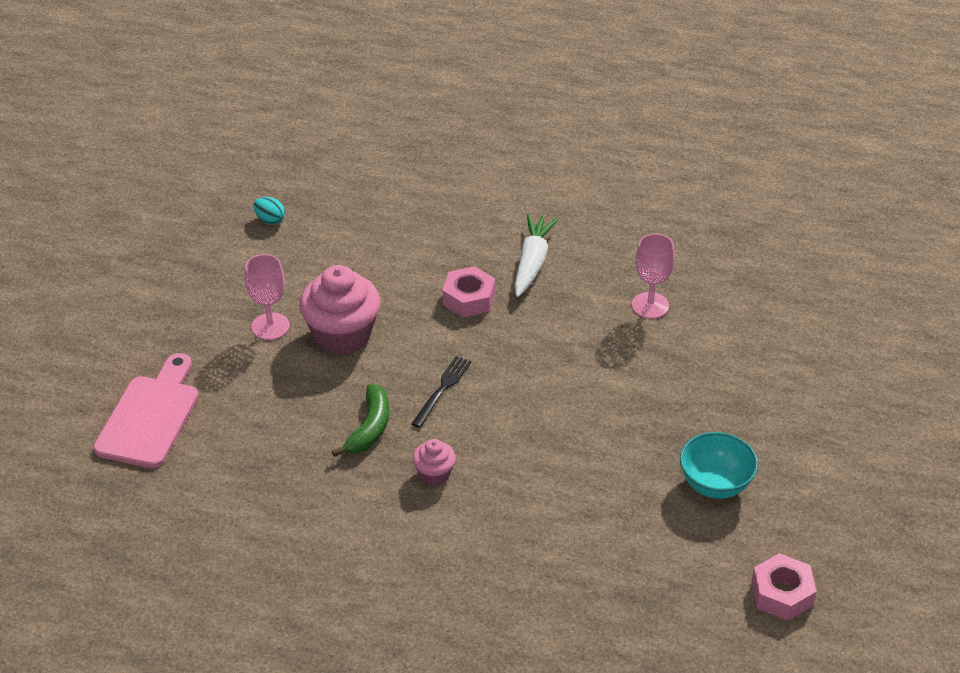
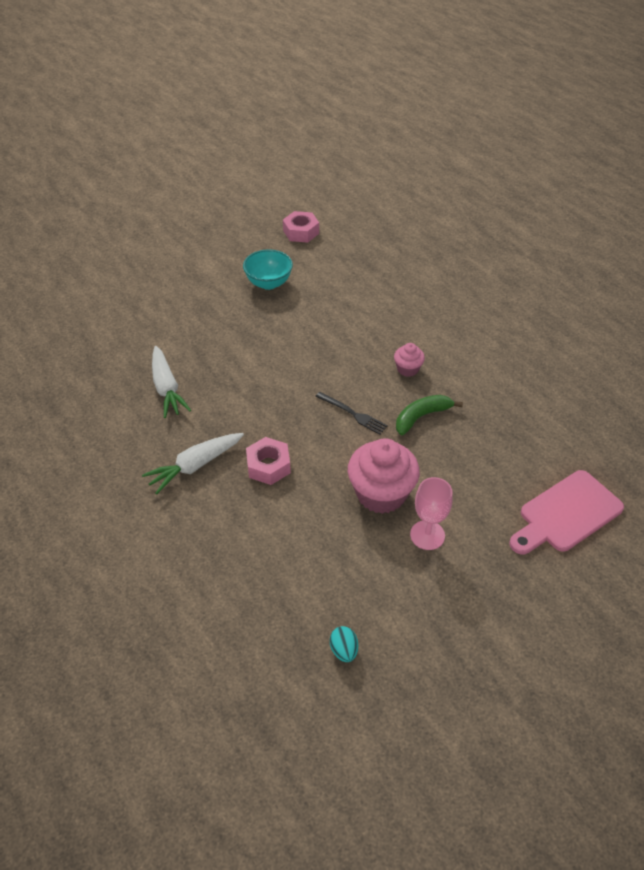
camera: 140 degrees left, 5 degrees up
black fork [411,356,471,428] -> black fork turned 120 degrees counterclockwise [315,392,388,435]
pink goblet [632,233,675,319] -> white carrot [152,346,191,418]

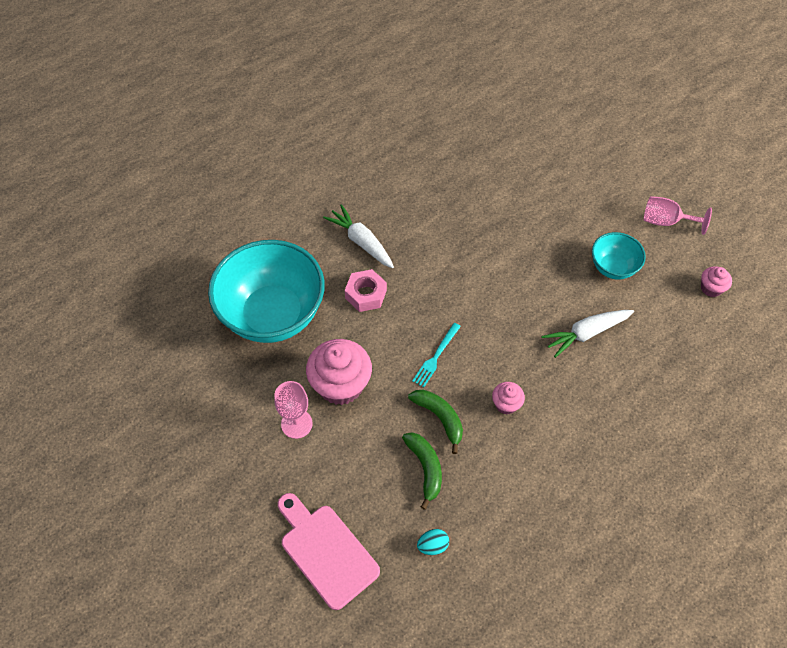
camera: 85 degrees right, 10 degrees up
white carrot [152,346,191,418] -> white carrot moved to [542,310,634,358]
pink nut [283,211,319,243] -> pink cupcake [701,266,732,297]
black fork [315,392,388,435] -> turquoise fork [412,323,461,387]
turquoise egg [330,626,358,662] -> turquoise egg moved to [417,529,449,555]
none -> turquoise bowl [208,240,325,343]
none -> green banana [402,433,442,510]
none -> pink goblet [644,196,712,235]

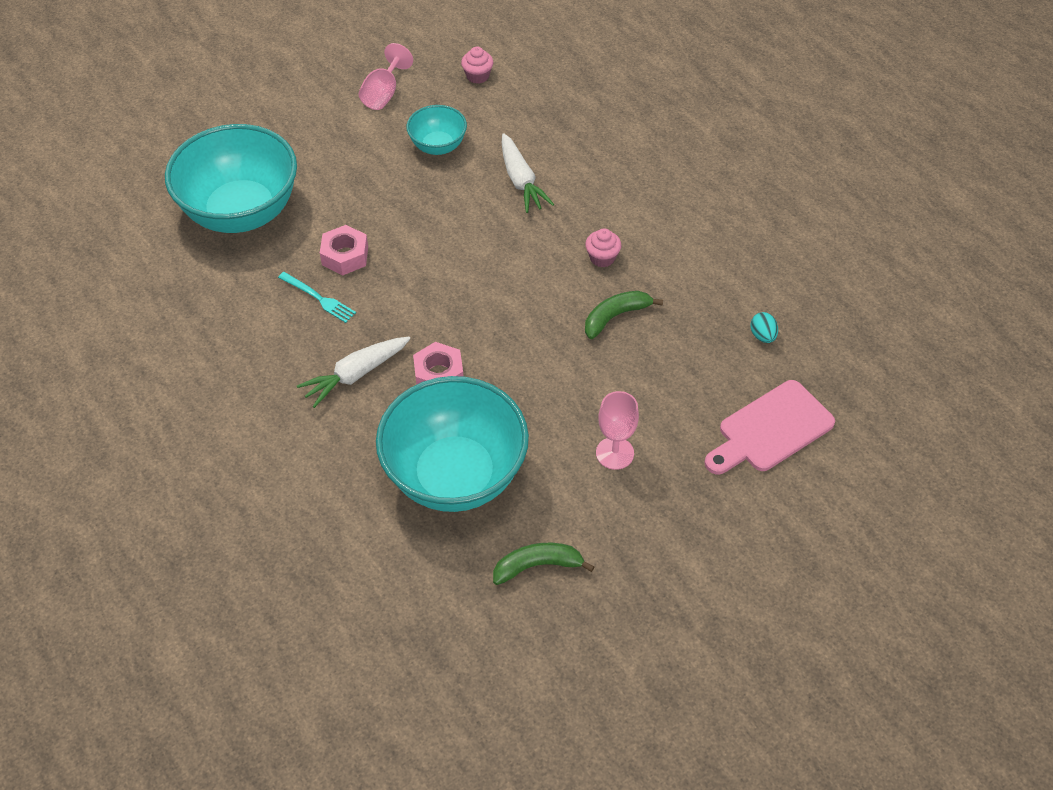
camera: 85 degrees left, 5 degrees down
pink cupcake [306,339,372,405] -> none
green banana [402,433,442,510] -> green banana moved to [493,543,595,585]
turquoise fork [412,323,461,387] -> turquoise fork moved to [278,272,356,323]
none -> turquoise bowl [165,124,297,233]
none -> pink nut [320,225,368,275]

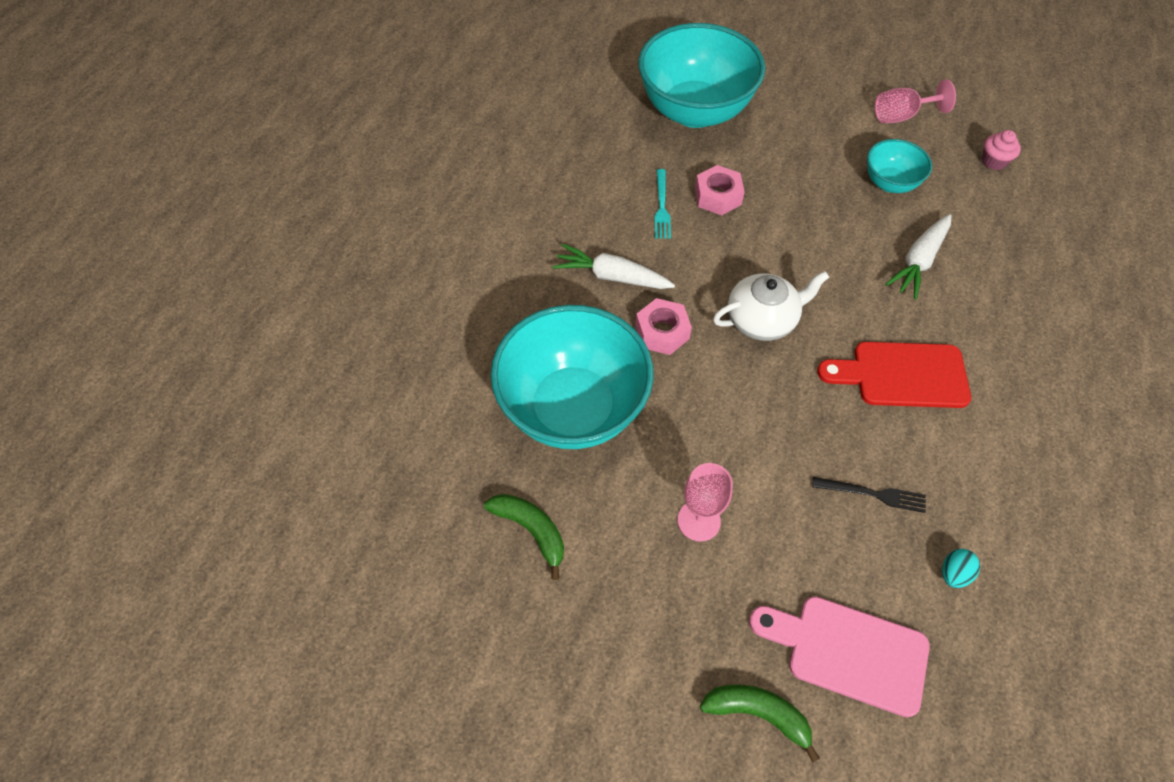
camera: 55 degrees right, 5 degrees up
pink cupcake [585,228,621,267] -> red cutting board [817,342,971,408]
green banana [585,291,663,339] -> green banana moved to [700,685,820,763]
none -> white teapot [713,271,829,341]
none -> black fork [812,477,926,513]

